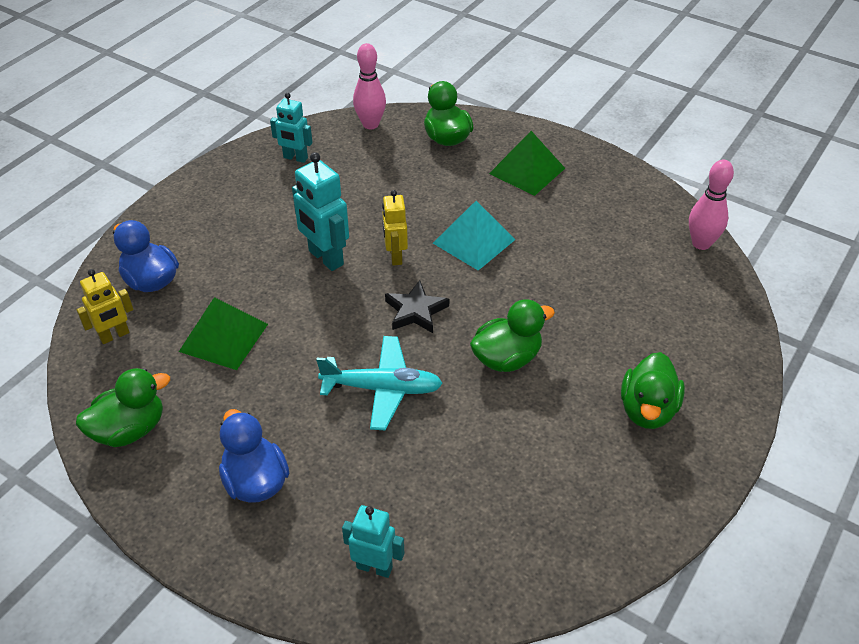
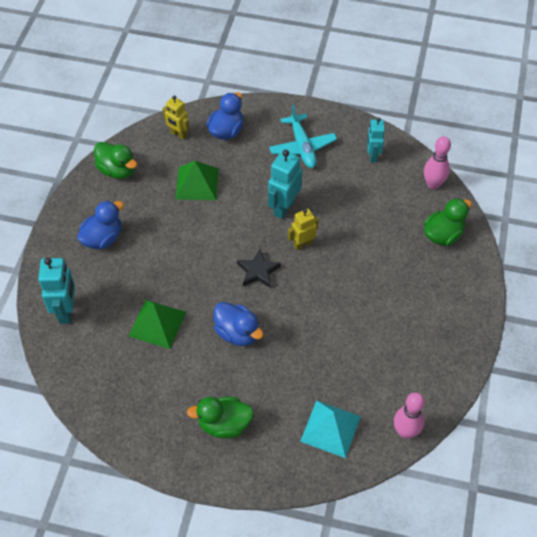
camera: 70 degrees right, 10 degrees up
turquoise plane [316,336,443,430] -> turquoise plane moved to [269,104,337,168]
turquoise robot [342,505,404,578] -> turquoise robot [38,258,75,324], size x1.53
turquoise pyramid [433,201,516,270] -> turquoise pyramid moved to [300,400,361,458]
green duck [470,299,555,372] -> blue duck [214,302,263,346]
green pyramid [489,131,565,196] -> green pyramid moved to [129,300,186,349]

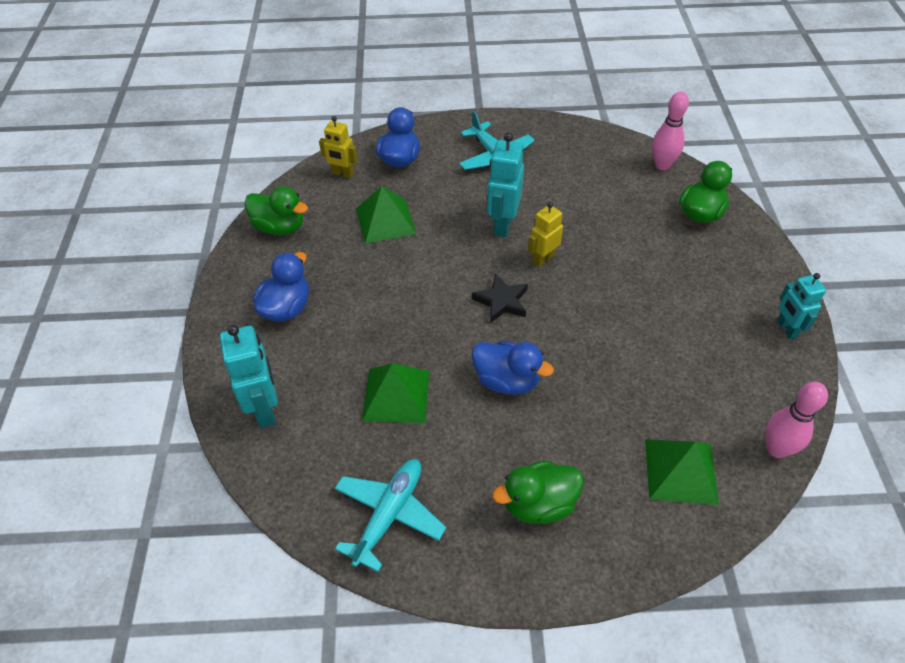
camera: 15 degrees left, 5 degrees down
turquoise pyramid [300,400,361,458] -> green pyramid [645,439,719,505]
turquoise robot [367,118,385,162] -> turquoise robot moved to [777,273,826,339]
none -> turquoise plane [335,459,446,572]

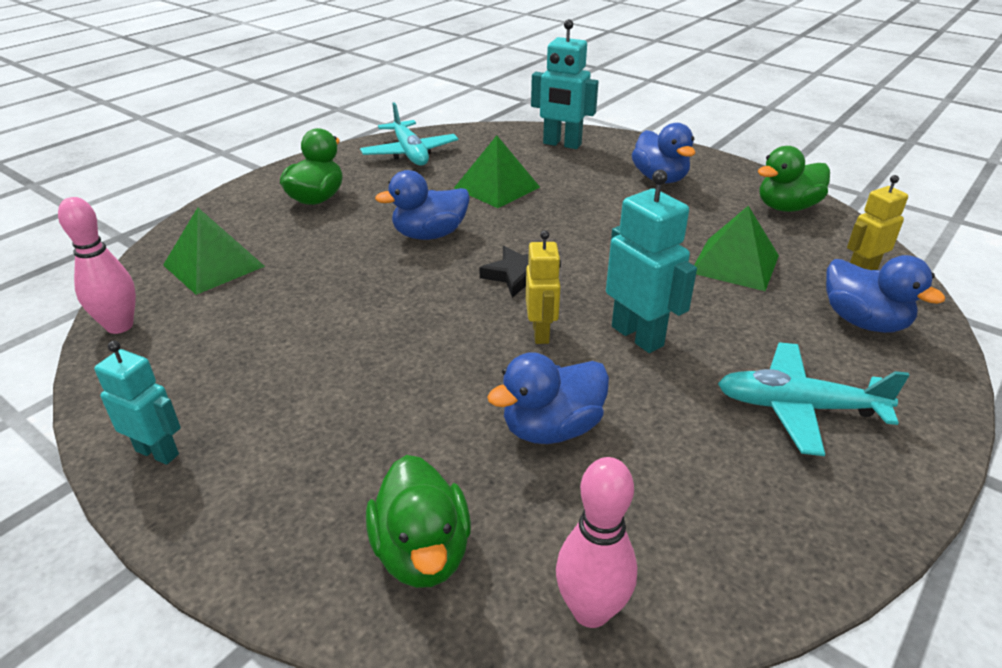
camera: 130 degrees right, 15 degrees down
none -> blue duck [487,352,609,444]

